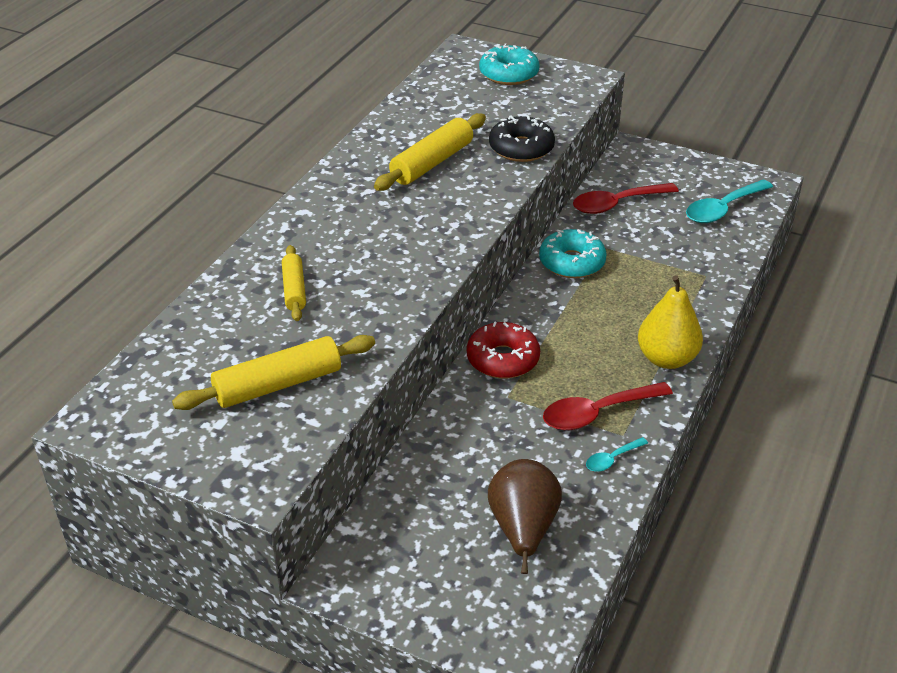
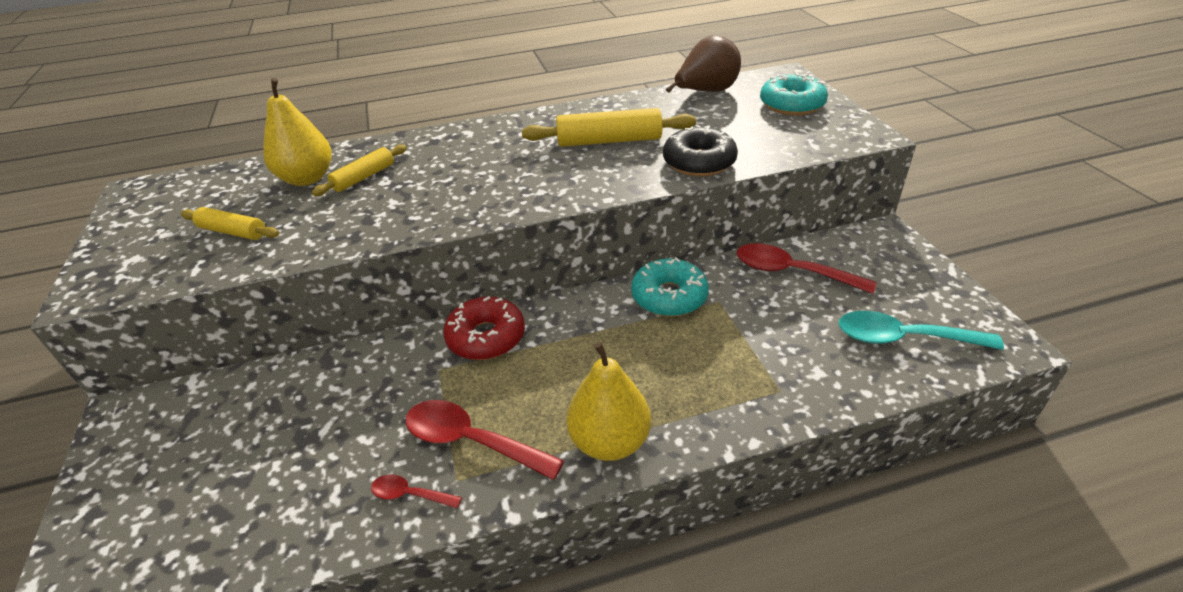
camera: 50 degrees right, 0 degrees up
yellow rolling pin [172,335,375,410] -> yellow rolling pin [181,207,279,240], size x0.61
brown pear [488,459,562,574] -> brown pear moved to [666,36,741,93]
turquoise spoon [586,437,648,472] -> red spoon [371,474,462,508]
none -> yellow pear [263,78,332,186]

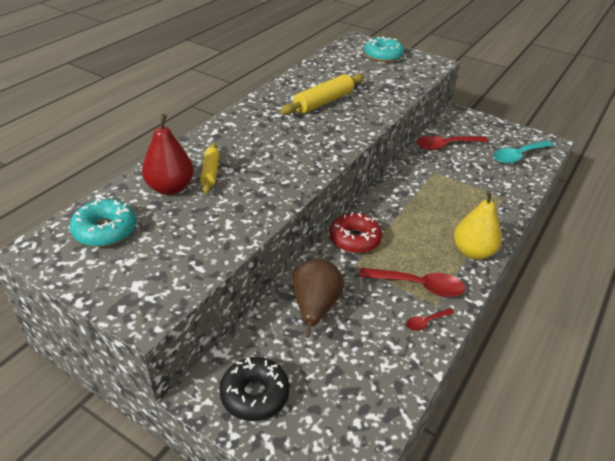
camera: 45 degrees left, 0 degrees up
yellow rolling pin [181,207,279,240] -> none
yellow pear [263,78,332,186] -> red pear [142,114,194,195]
red spoon [406,400,564,480] -> red spoon turned 150 degrees counterclockwise [359,268,465,297]
turquoise donut [631,257,709,317] -> turquoise donut moved to [70,198,136,247]
black donut [663,125,738,176] -> black donut moved to [219,357,290,421]
brown pear [666,36,741,93] -> brown pear moved to [292,258,344,338]

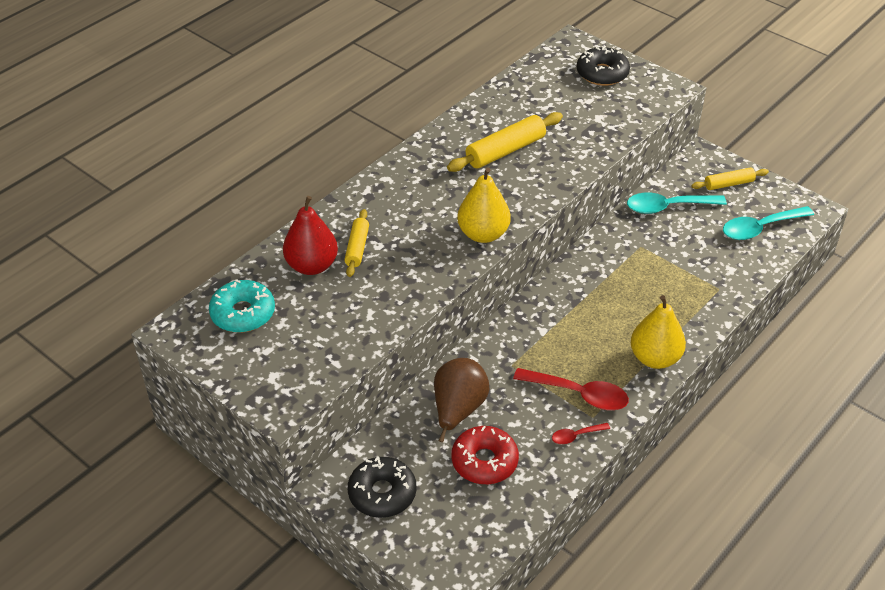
camera: 10 degrees right, 5 degrees up
red donut [329,212,382,253] -> red donut moved to [452,426,519,484]
turquoise donut [364,36,404,62] -> black donut [577,46,630,86]
red spoon [416,136,489,150] -> turquoise spoon [627,192,727,214]
none -> yellow pear [457,168,511,243]
none -> yellow rolling pin [691,167,769,190]

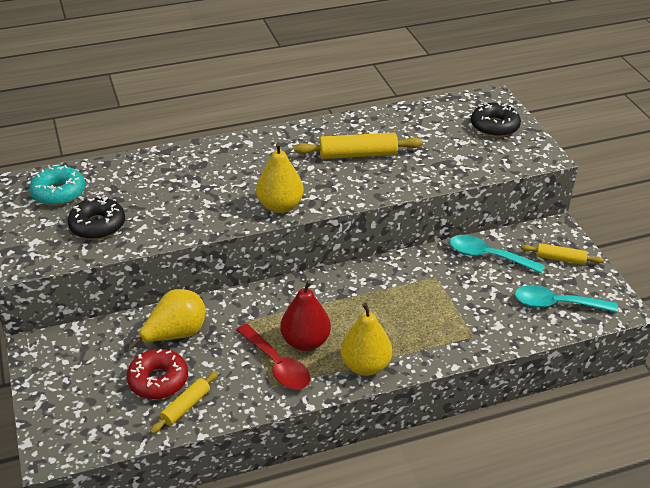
camera: 30 degrees right, 5 degrees down
red pear [283,196,338,275] -> red pear moved to [280,280,331,351]
yellow rolling pin [344,209,369,277] -> yellow rolling pin moved to [150,371,218,434]
black donut [348,456,416,518] -> black donut moved to [68,196,125,240]
brown pear [434,358,489,443] -> yellow pear [129,289,206,349]
red spoon [552,423,610,444] -> none

